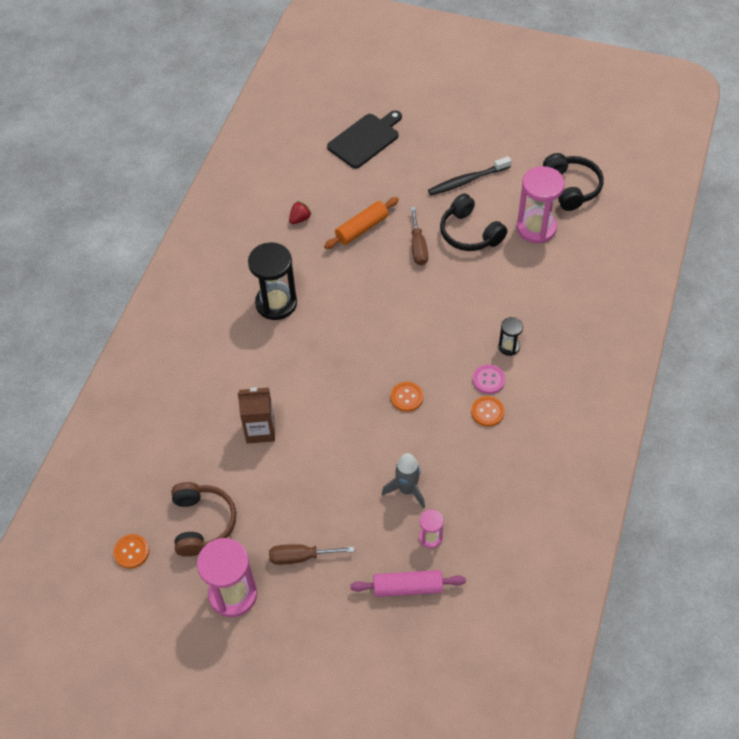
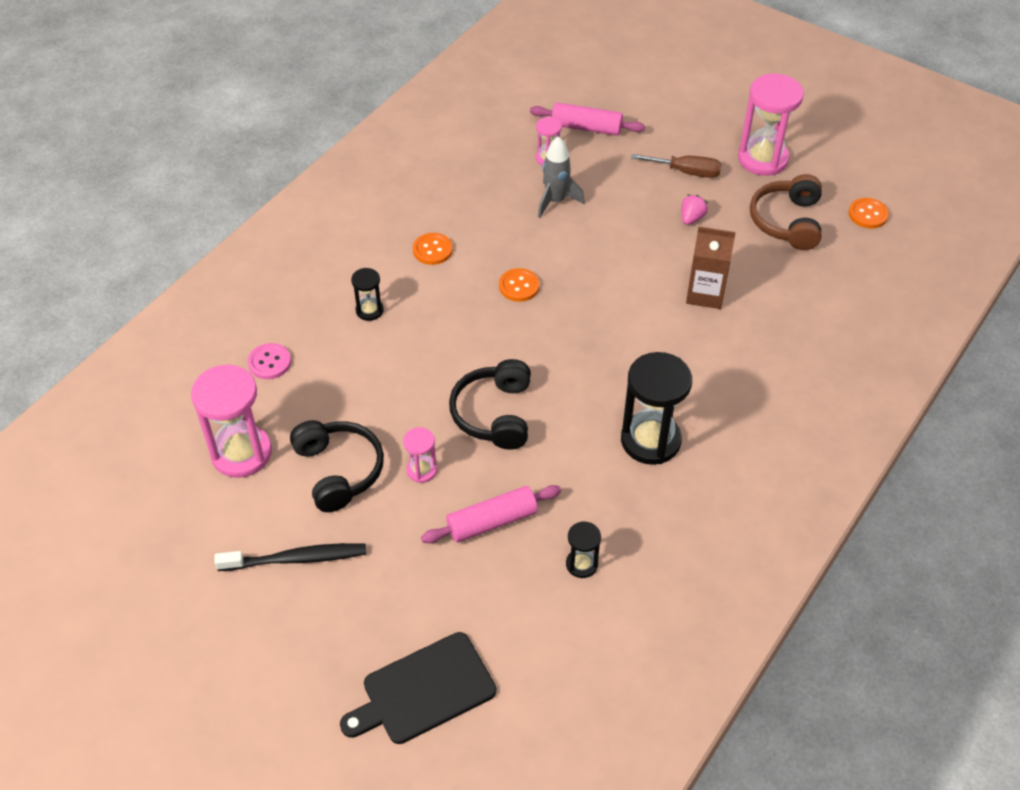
camera: 165 degrees left, 5 degrees down
red strawberry [289,201,311,224] -> black hourglass [566,521,601,578]
orange rolling pin [324,197,399,249] -> pink rolling pin [421,485,561,543]
brown screwdriver [410,207,428,265] -> pink hourglass [403,427,437,483]
pink button [473,365,505,394] -> pink button moved to [248,343,291,379]
black headphones [543,153,604,211] -> black headphones moved to [449,359,531,450]
none -> pink strawberry [681,195,708,225]

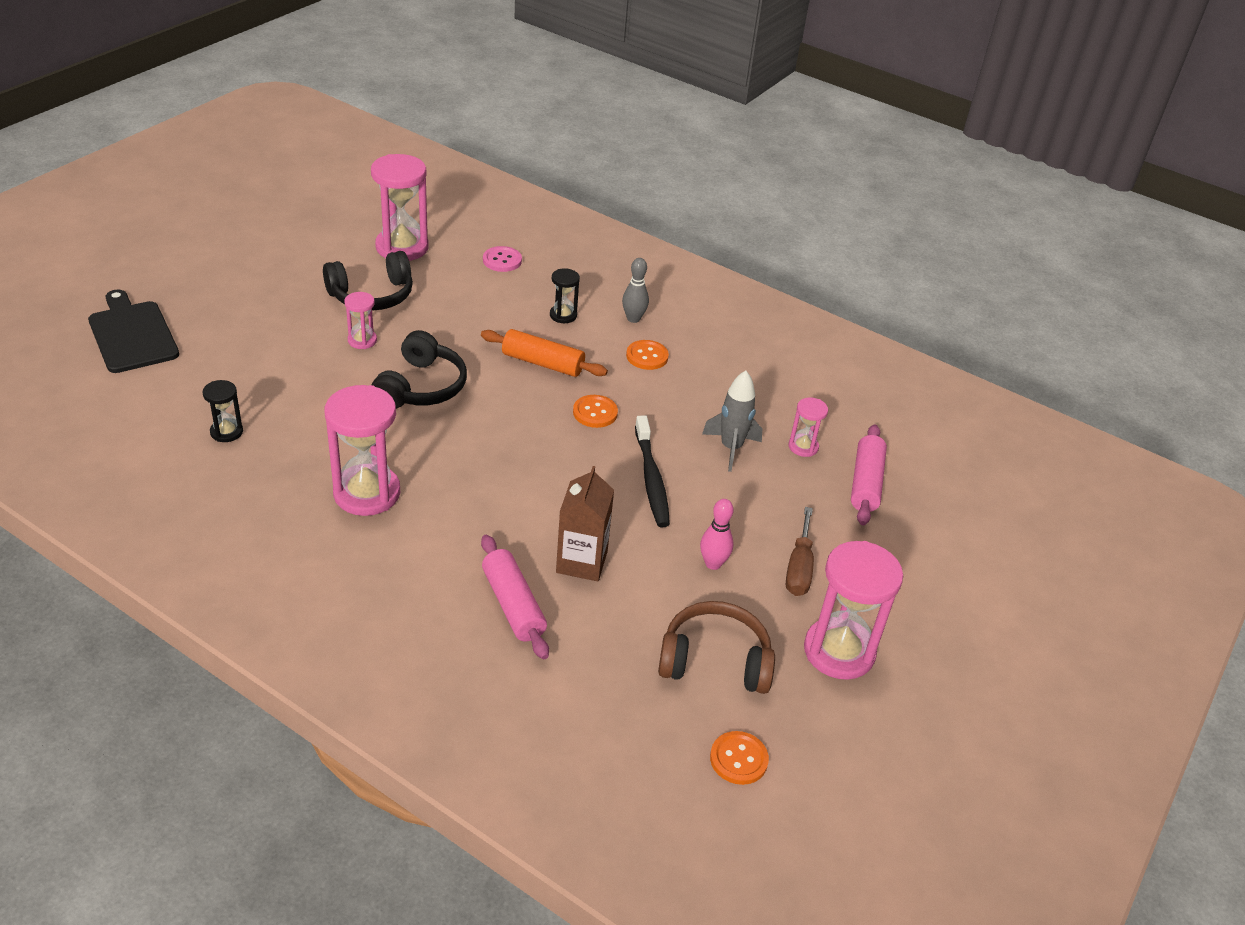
camera: 85 degrees right, 10 degrees down
black toothbrush [214,543,366,571] -> black toothbrush moved to [635,415,670,527]
pink rolling pin [421,485,561,543] -> pink rolling pin moved to [481,535,549,659]
black headphones [449,359,531,450] -> black headphones turned 105 degrees clockwise [372,330,467,409]
black hourglass [621,352,692,465] -> pink hourglass [325,385,400,516]
pink strawberry [681,195,708,225] -> pink bowling pin [700,499,734,570]
none -> orange rolling pin [481,329,608,377]
none -> grey bowling pin [622,258,649,323]

